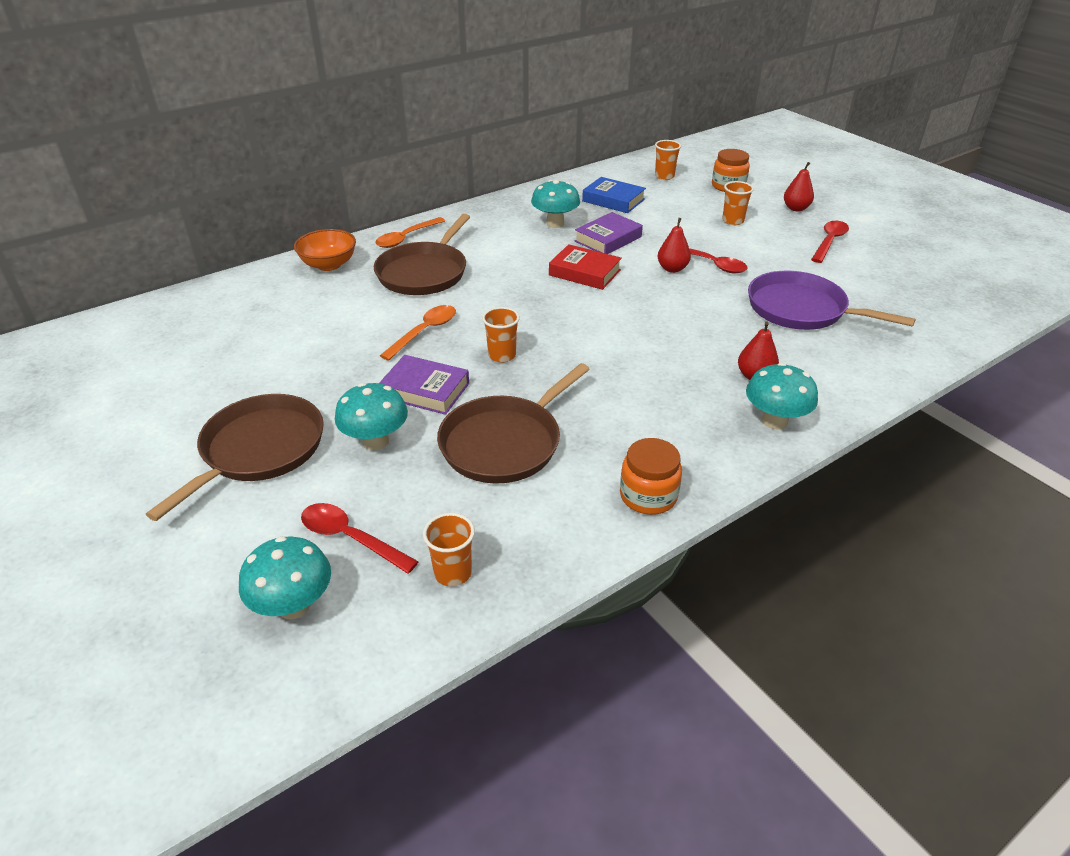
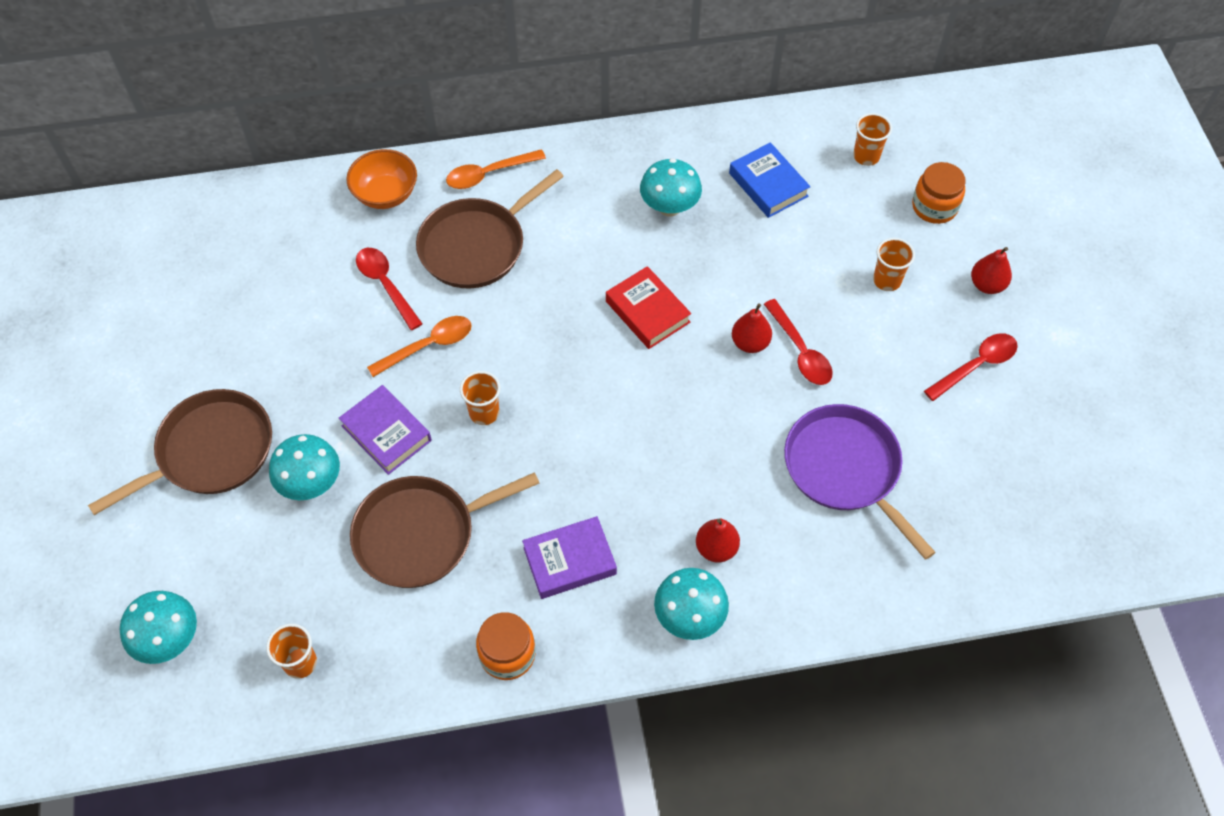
camera: 25 degrees right, 20 degrees up
red spoon [301,503,419,574] -> red spoon moved to [356,248,423,330]
purple book [575,212,643,254] -> purple book moved to [522,516,617,599]

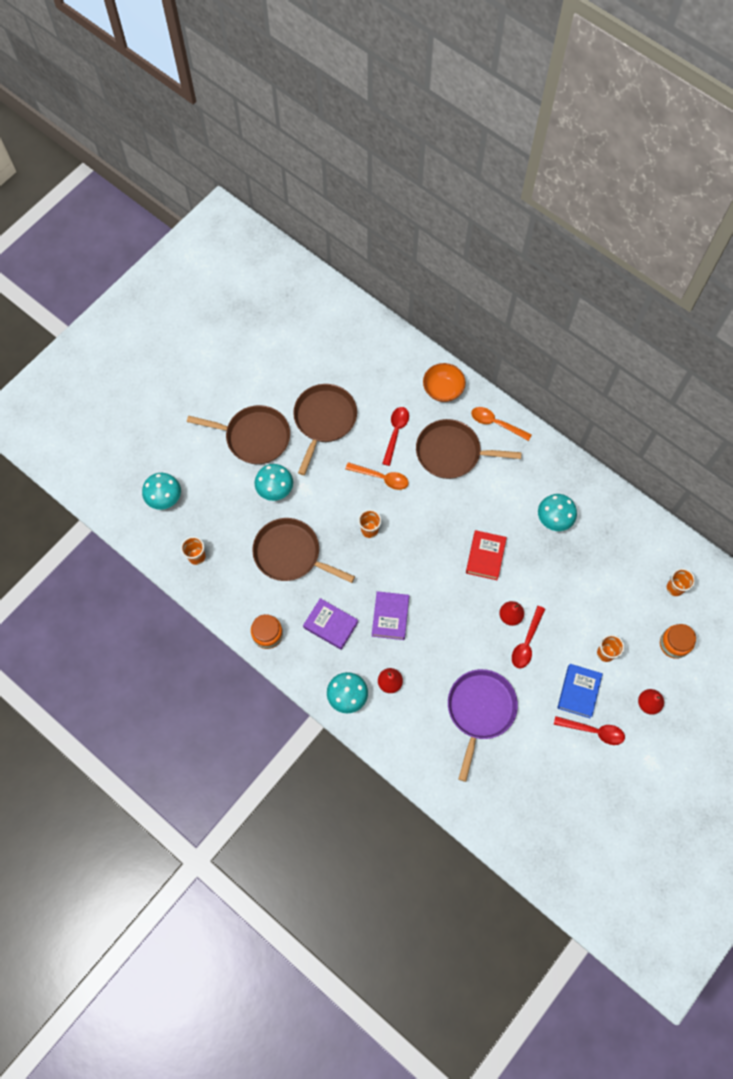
camera: 50 degrees right, 10 degrees up
purple book [339,385,432,475] -> purple book moved to [372,591,409,640]
blue book [729,142,811,218] -> blue book moved to [557,664,603,718]
none -> brown pan [293,384,357,475]

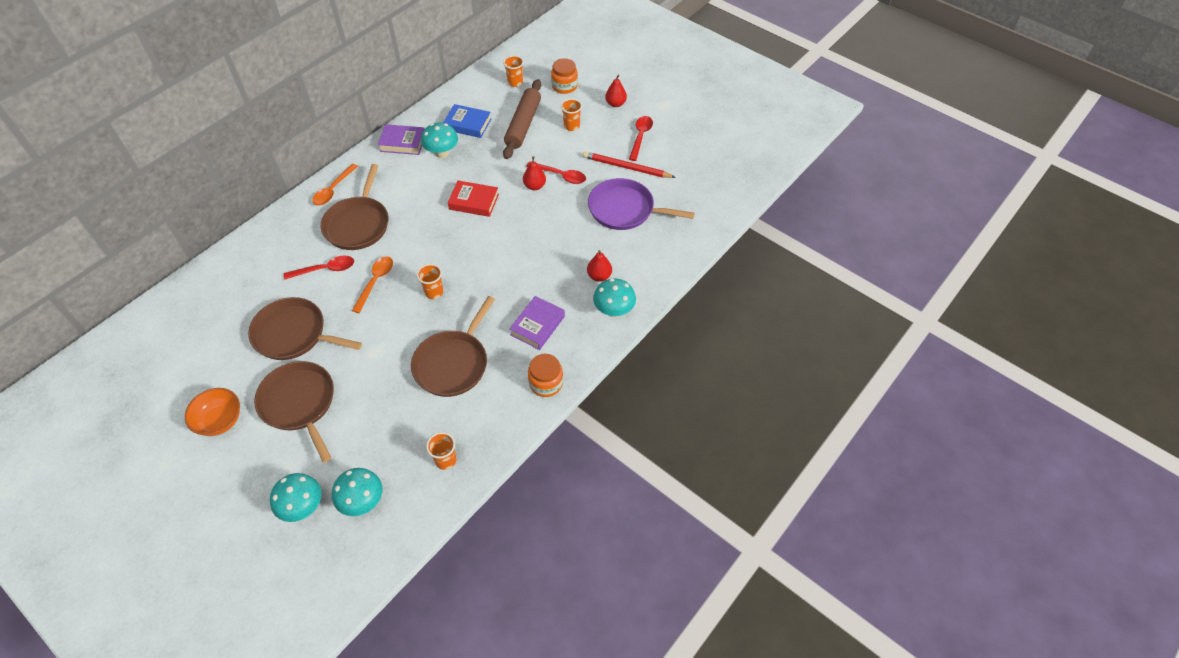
camera: 90 degrees left, 15 degrees down
brown pan [187,405,290,464] -> brown pan turned 45 degrees counterclockwise [254,361,334,462]
turquoise mushroom [254,464,293,501] -> turquoise mushroom moved to [270,473,322,522]
purple book [372,591,409,640] -> purple book moved to [378,124,425,155]
red spoon [382,407,409,466] -> red spoon turned 150 degrees clockwise [284,256,354,280]
orange bowl [423,363,466,402] -> orange bowl moved to [185,388,240,436]
blue book [557,664,603,718] -> blue book moved to [443,104,491,138]
none -> brown rolling pin [503,79,541,159]
none -> red pencil [583,151,676,178]

